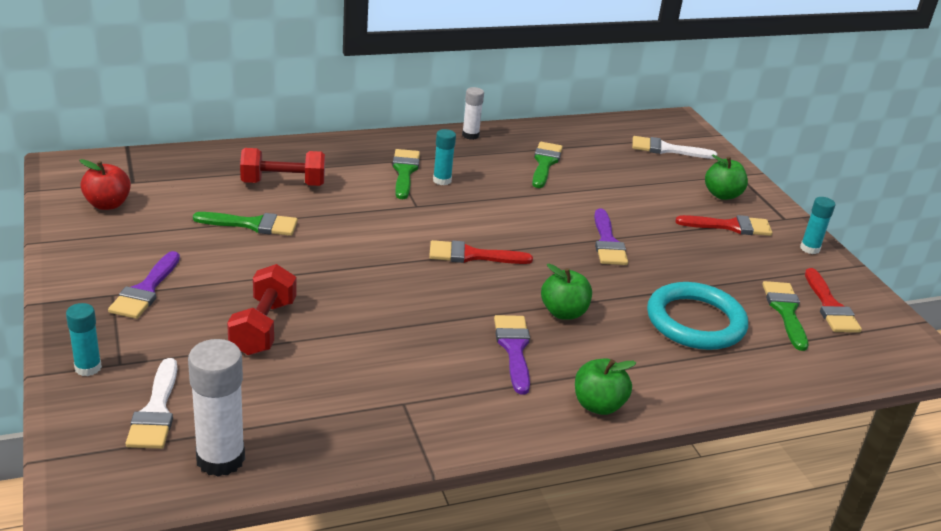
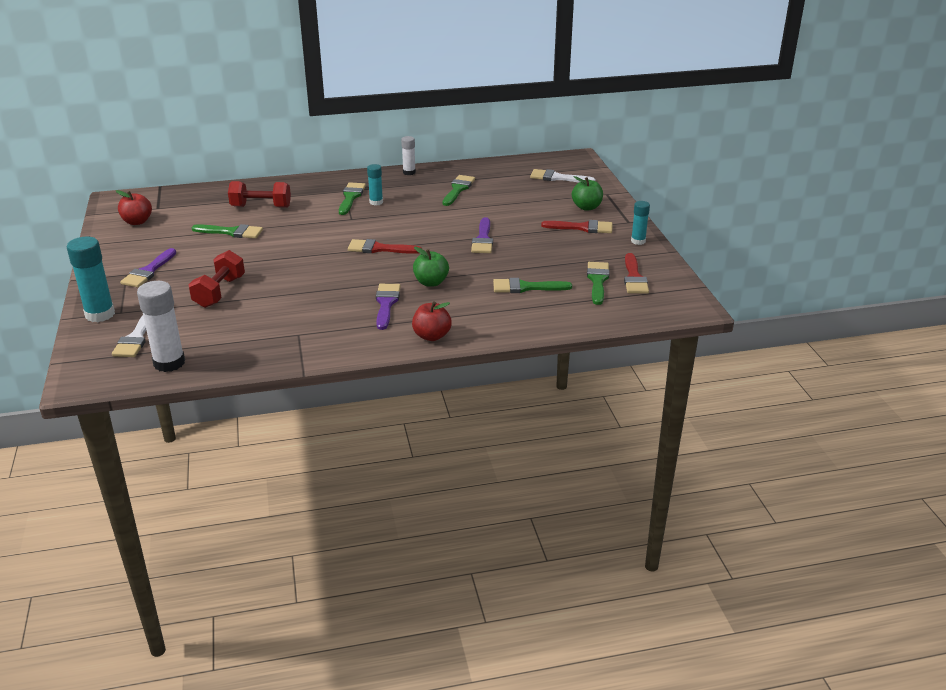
camera: 10 degrees right, 0 degrees up
turquoise glue stick [66,303,102,376] -> turquoise glue stick [67,237,115,322], size x1.72
green apple [575,359,636,415] -> red apple [412,301,452,341]
turquoise ring [647,282,748,350] -> green brush [493,278,572,293]

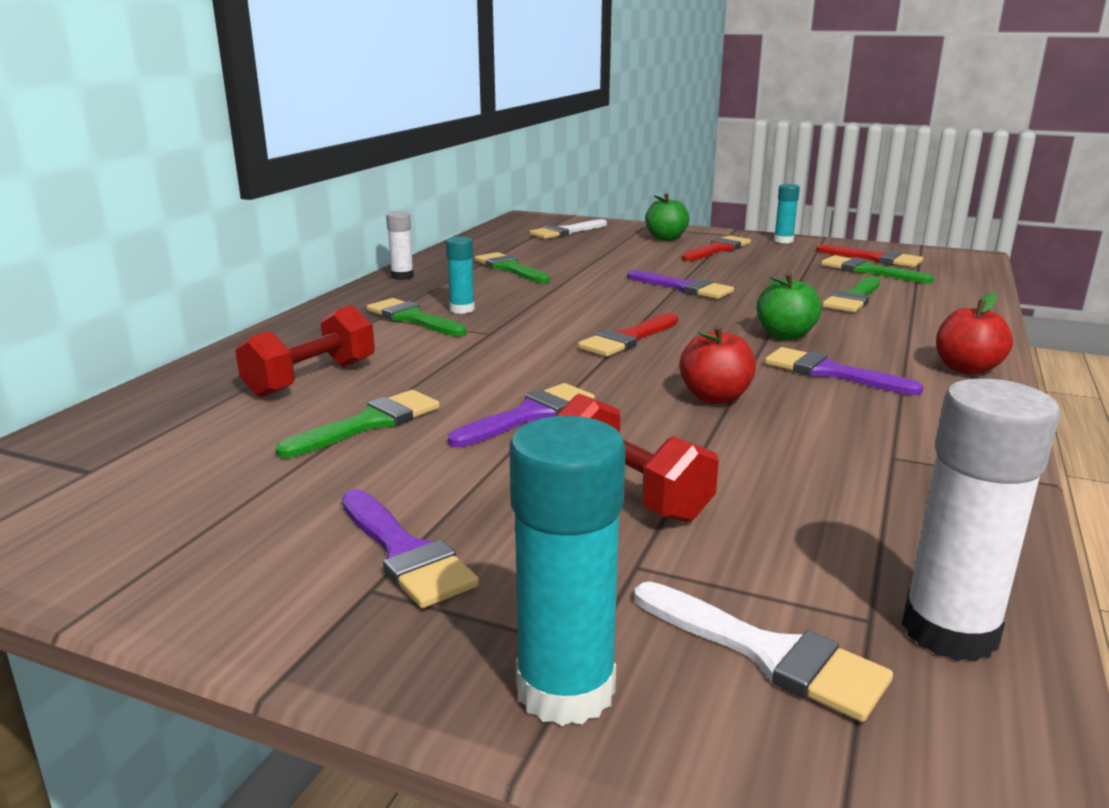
camera: 55 degrees left, 10 degrees down
red apple [116,190,152,225] -> red apple moved to [679,325,756,404]
none -> purple brush [448,383,595,447]

